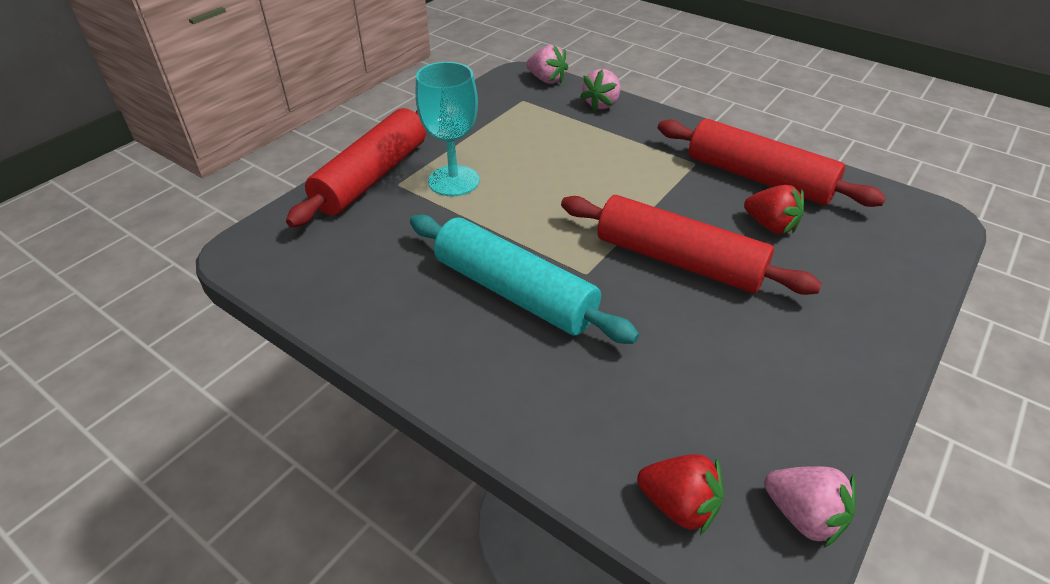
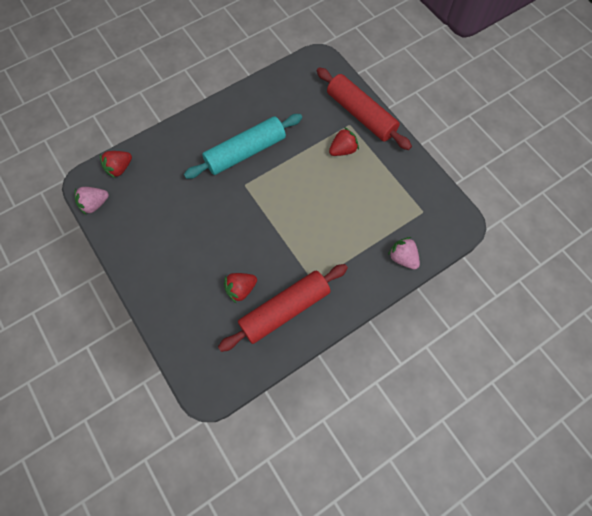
camera: 110 degrees right, 25 degrees up
turquoise goblet [415,62,480,196] -> red strawberry [329,127,359,156]
pink strawberry [526,45,569,84] -> none
red rolling pin [561,195,822,295] -> none

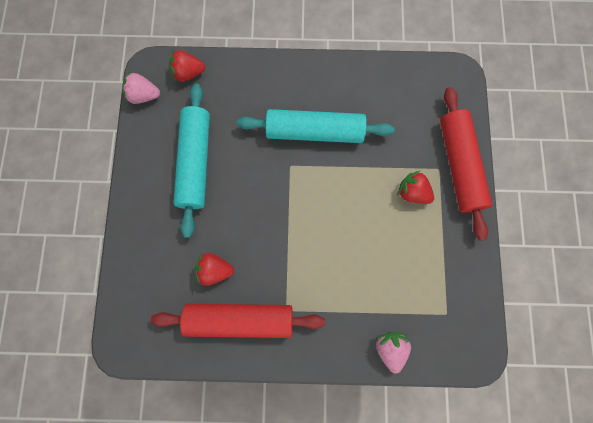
camera: 35 degrees right, 10 degrees up
red strawberry [329,127,359,156] -> red strawberry turned 150 degrees counterclockwise [397,171,434,204]
none -> turquoise rolling pin [173,84,210,238]

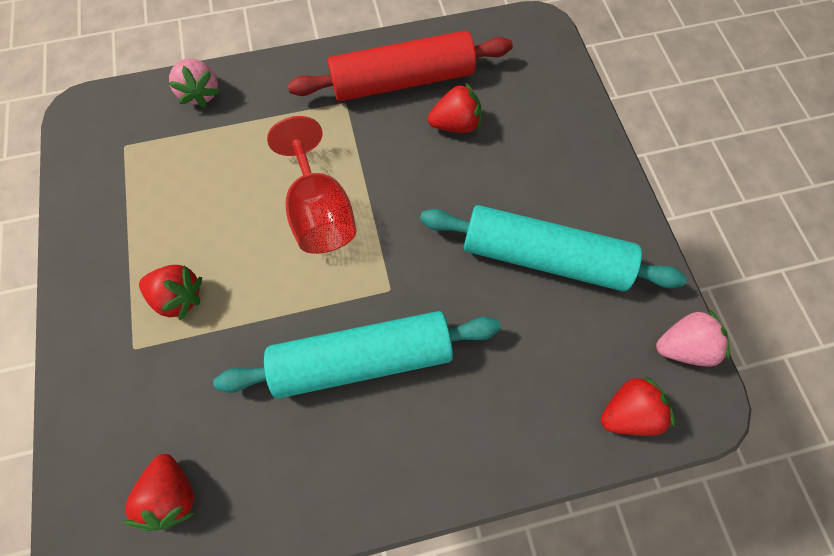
camera: 165 degrees right, 10 degrees down
turquoise rolling pin [173,84,210,238] -> turquoise rolling pin turned 60 degrees counterclockwise [420,205,687,291]
red rolling pin [440,87,492,241] -> none
none -> red strawberry [122,454,195,531]
none -> red goblet [267,116,356,254]

